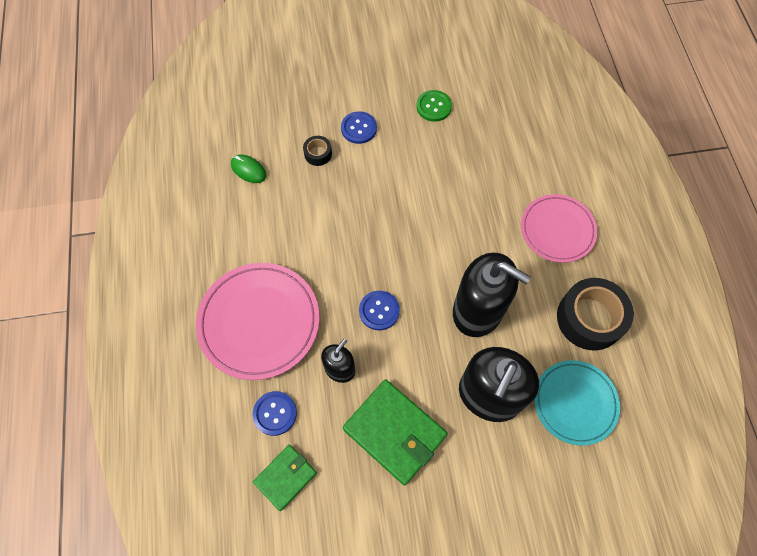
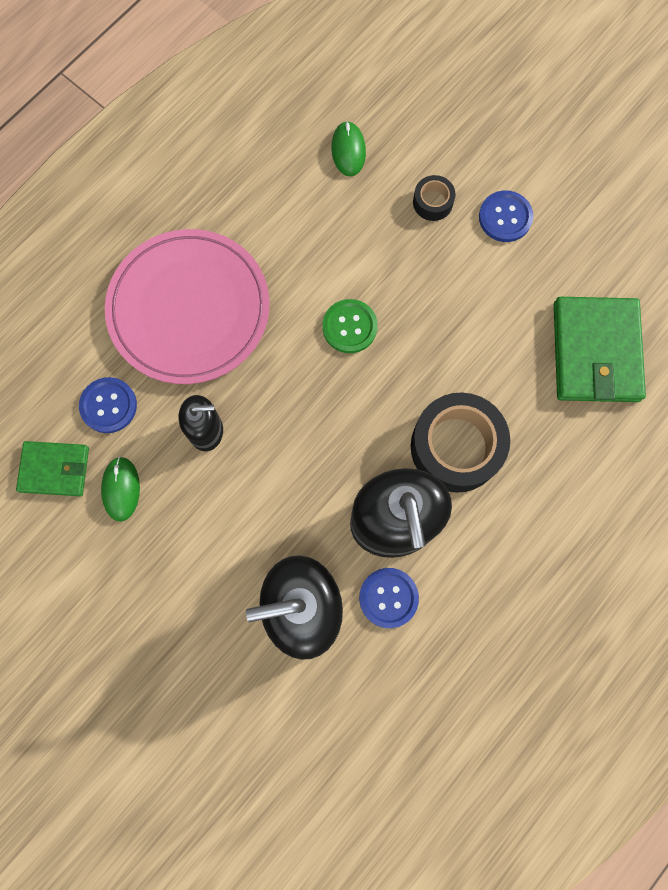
camera: 50 degrees right, 10 degrees up
green wallet [343,380,447,485] -> green wallet moved to [554,297,646,402]
blue button [359,290,400,331] -> blue button moved to [359,568,419,628]
green button [416,90,452,122] -> green button moved to [323,299,378,353]
pink plate [521,194,598,263] -> none
turquoise plate [534,360,620,446] -> none
black tape [557,278,634,351] -> black tape moved to [411,393,510,493]
none -> green mouse [101,456,140,522]

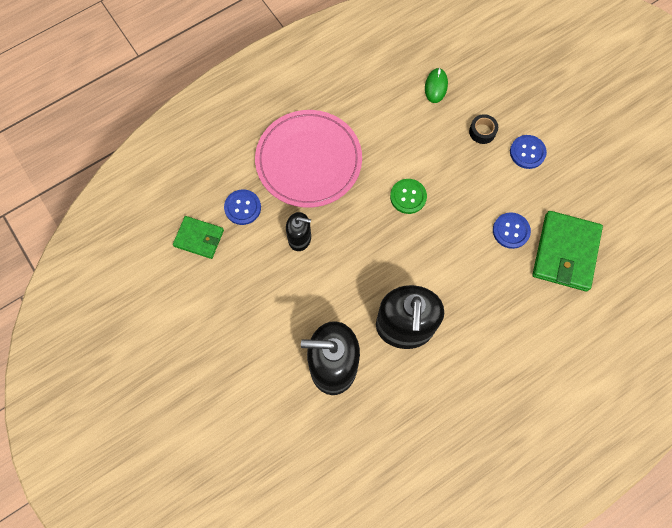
camera: 15 degrees right, 5 degrees down
green mouse [101,456,140,522] -> none
blue button [359,568,419,628] -> blue button moved to [493,212,531,249]
black tape [411,393,510,493] -> none

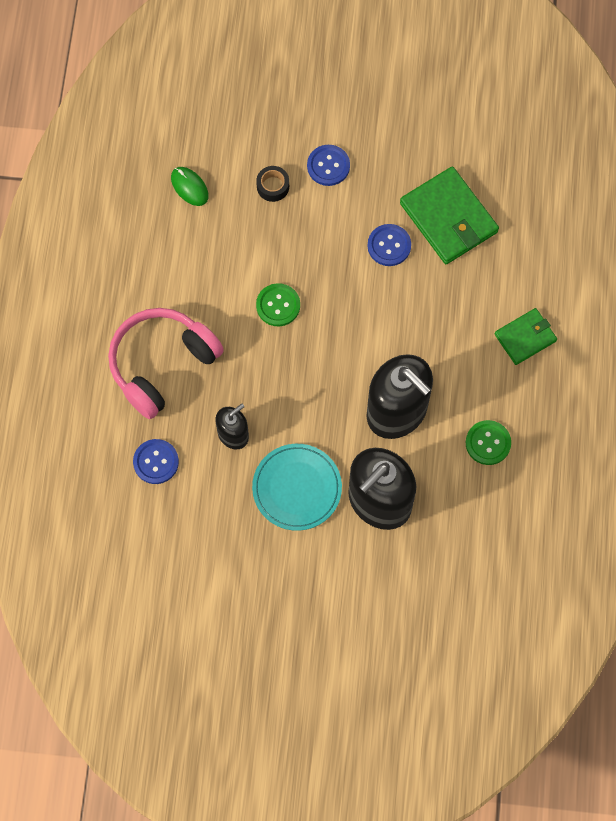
camera: 50 degrees left, 0 degrees up
green wallet [173,216,224,259] -> green wallet moved to [495,308,557,365]
pink plate [255,110,362,208] -> pink headphones [108,308,224,419]
none -> turquoise plate [252,444,342,531]
none -> green button [466,420,511,465]

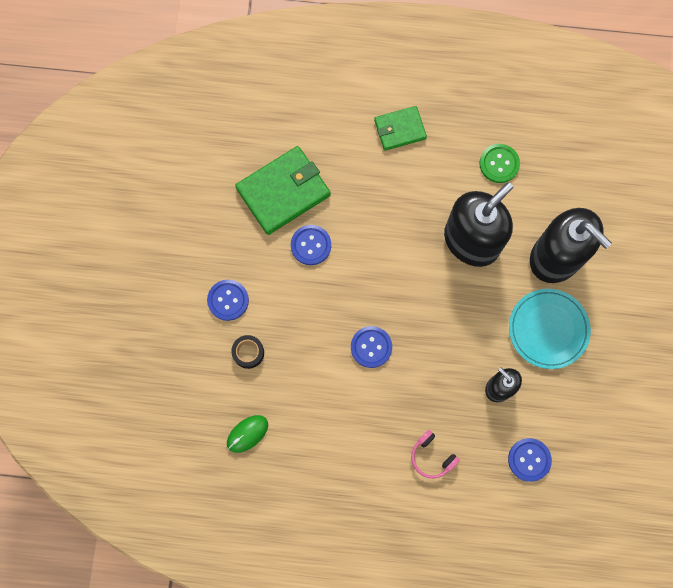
camera: 90 degrees left, 5 degrees up
pink headphones [108,308,224,419] -> pink headphones [411,430,460,479], size x0.44
green button [256,283,300,326] -> blue button [351,326,392,368]
green wallet [495,308,557,365] -> green wallet turned 75 degrees counterclockwise [374,106,427,151]

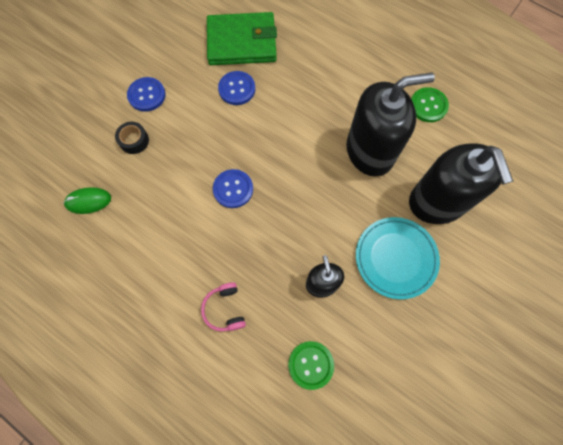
camera: 30 degrees right, 5 degrees down
green wallet [374,106,427,151] -> none
blue button [508,438,552,482] -> green button [288,341,334,390]

